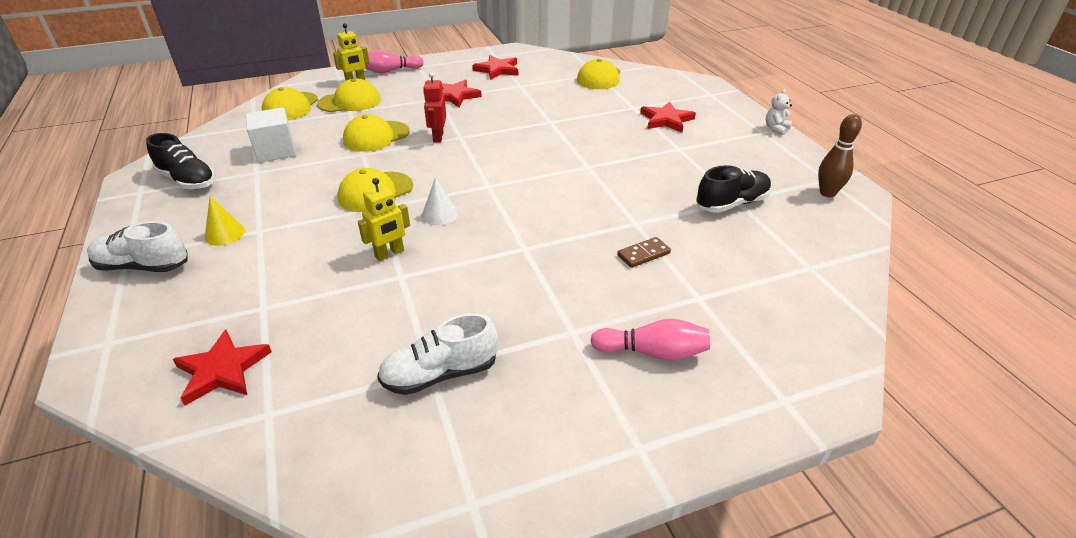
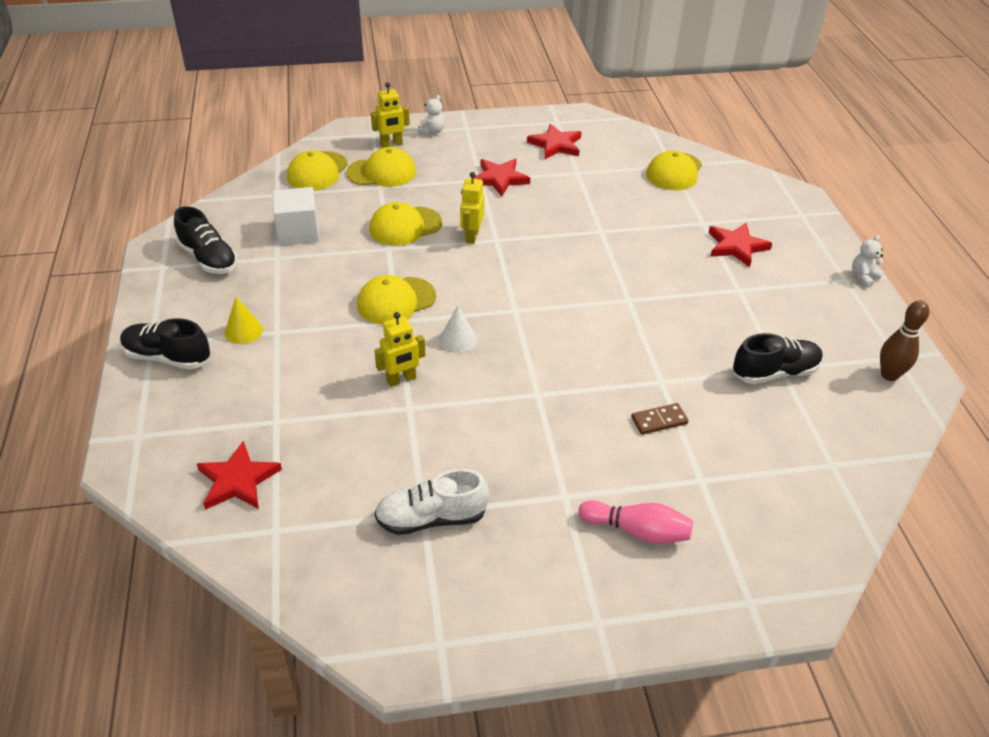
camera: 10 degrees right, 5 degrees up
white shoe [87,221,188,272] -> black shoe [120,318,210,369]
pink bowling pin [365,50,424,73] -> white teddy bear [418,95,444,135]
red robot [423,72,446,143] -> yellow robot [460,172,484,244]

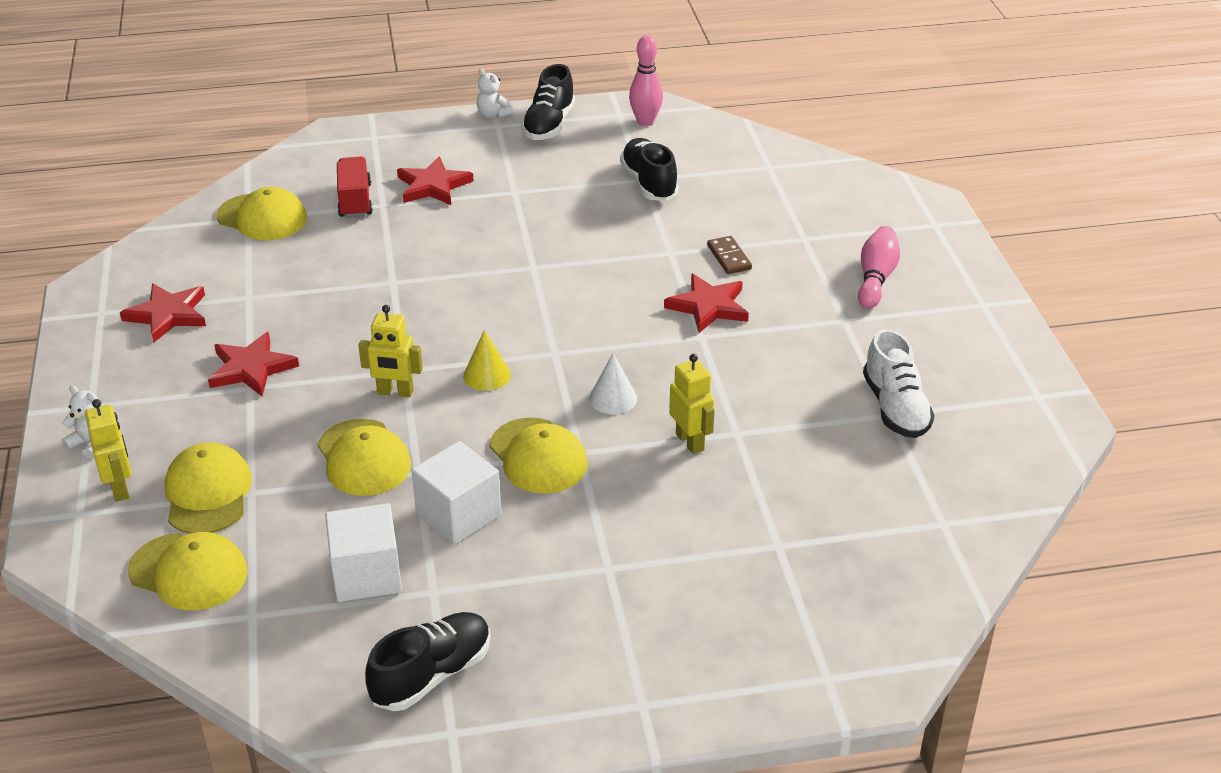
camera: 90 degrees left, 5 degrees down
black shoe [120,318,210,369] -> black shoe moved to [521,64,575,140]
red star [197,441,282,510] -> red star moved to [664,274,749,333]
yellow cone [225,297,263,344] -> yellow cone moved to [463,330,511,391]
brown bowling pin [880,300,929,381] -> pink bowling pin [629,35,663,126]
none -> red truck [337,156,373,218]
none -> white cube [412,441,502,544]

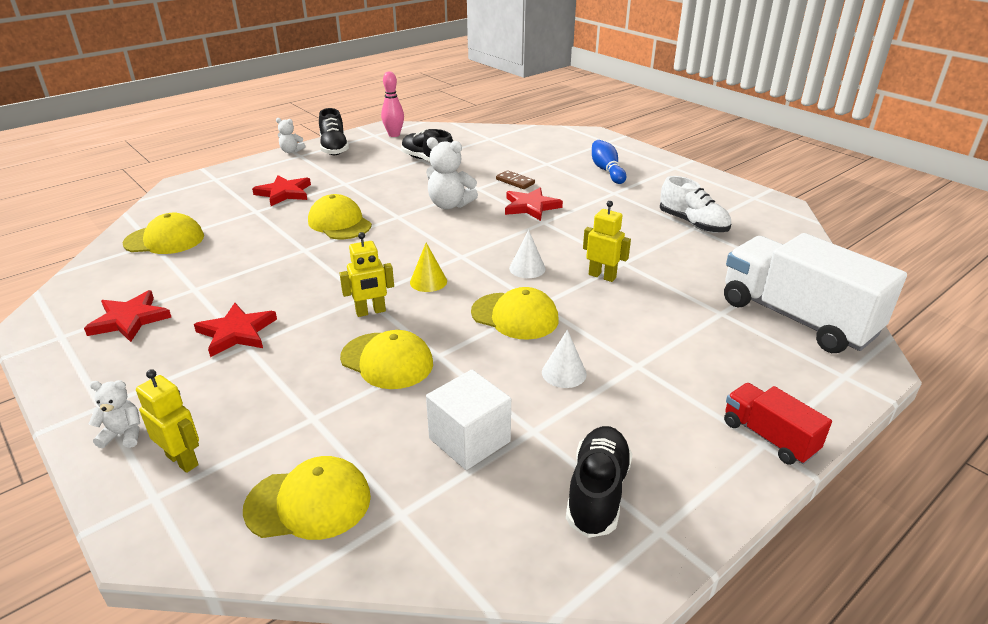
camera: 30 degrees left, 5 degrees down
yellow cap [165,443,252,534] -> yellow cap moved to [308,194,372,239]
red truck [337,156,373,218] -> red truck moved to [724,383,832,465]
white cube [412,441,502,544] -> none
pink bowling pin [858,226,900,309] -> blue bowling pin [592,140,626,184]
none -> white teddy bear [426,137,478,209]
none -> white cone [542,330,587,388]
none -> white truck [724,233,907,353]

